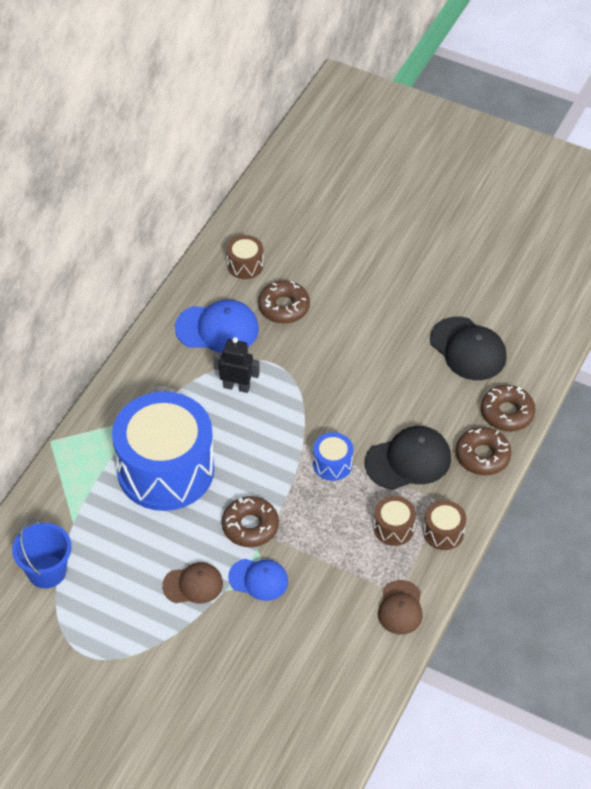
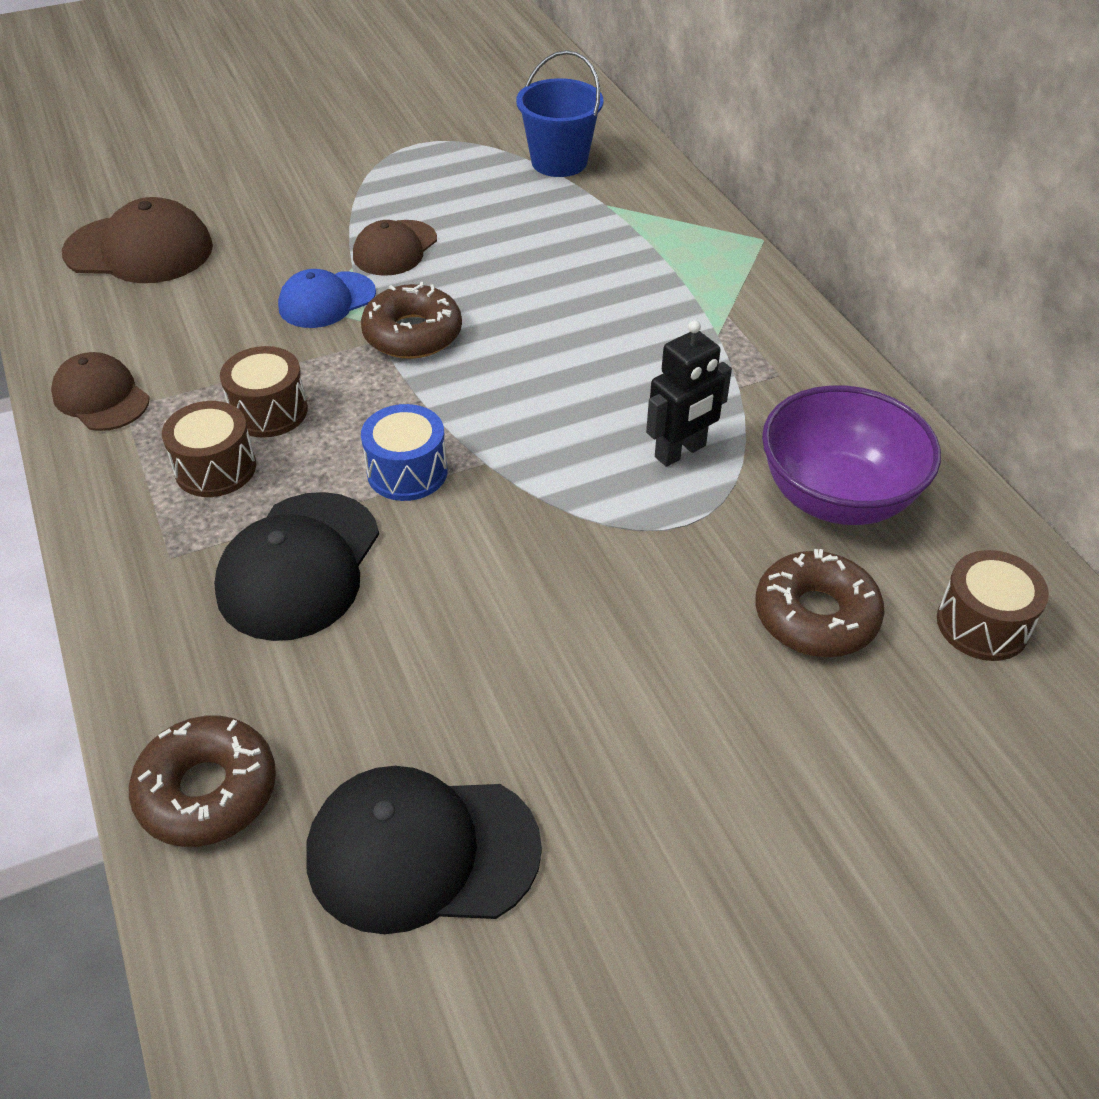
camera: 130 degrees right, 5 degrees down
blue drum [112,391,214,511] -> none
blue cap [175,299,259,353] -> purple bowl [762,385,941,525]
brown drum [423,500,467,550] -> brown drum moved to [220,346,308,438]
brown donut [456,427,512,475] -> none
none -> brown cap [62,197,213,283]

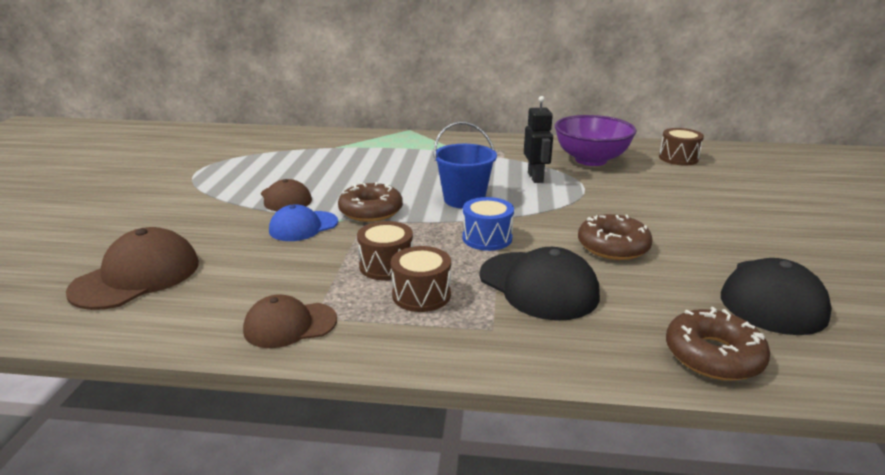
camera: 60 degrees left, 20 degrees down
blue cap [278,269,376,328] -> blue cap turned 60 degrees clockwise [269,204,338,241]
blue bucket [516,50,603,177] -> blue bucket moved to [433,122,497,209]
brown donut [755,549,884,657] -> brown donut moved to [578,214,653,260]

